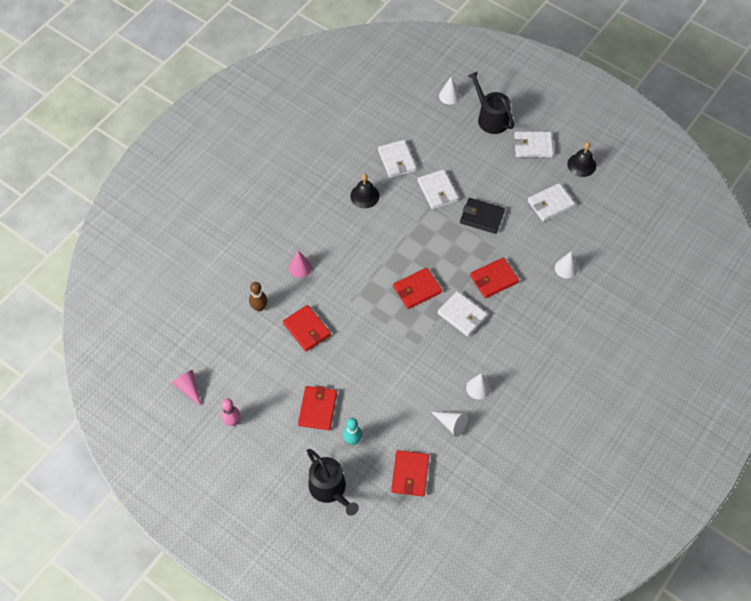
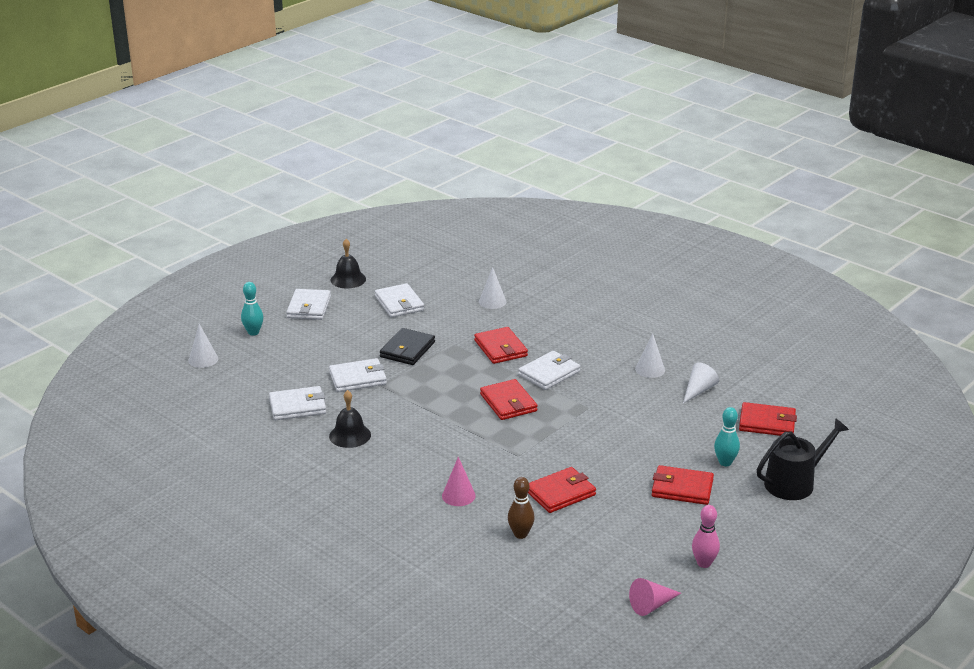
camera: 85 degrees left, 30 degrees down
black watering can [467,71,514,134] -> turquoise bowling pin [241,282,263,336]

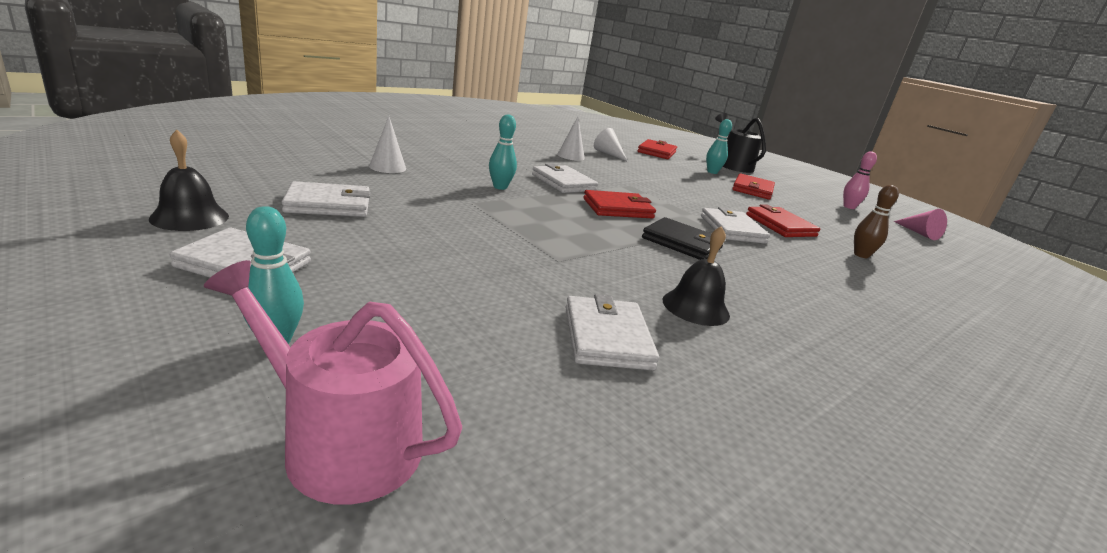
camera: 85 degrees left, 5 degrees down
white cone [188,324,218,368] -> pink watering can [204,260,462,505]
white wallet [329,358,387,392] -> white wallet moved to [701,207,770,244]
black wallet [380,328,435,365] -> black wallet moved to [642,217,723,260]
pink cone [442,457,476,506] -> none
red wallet [474,327,528,364] -> turquoise bowling pin [489,115,517,190]

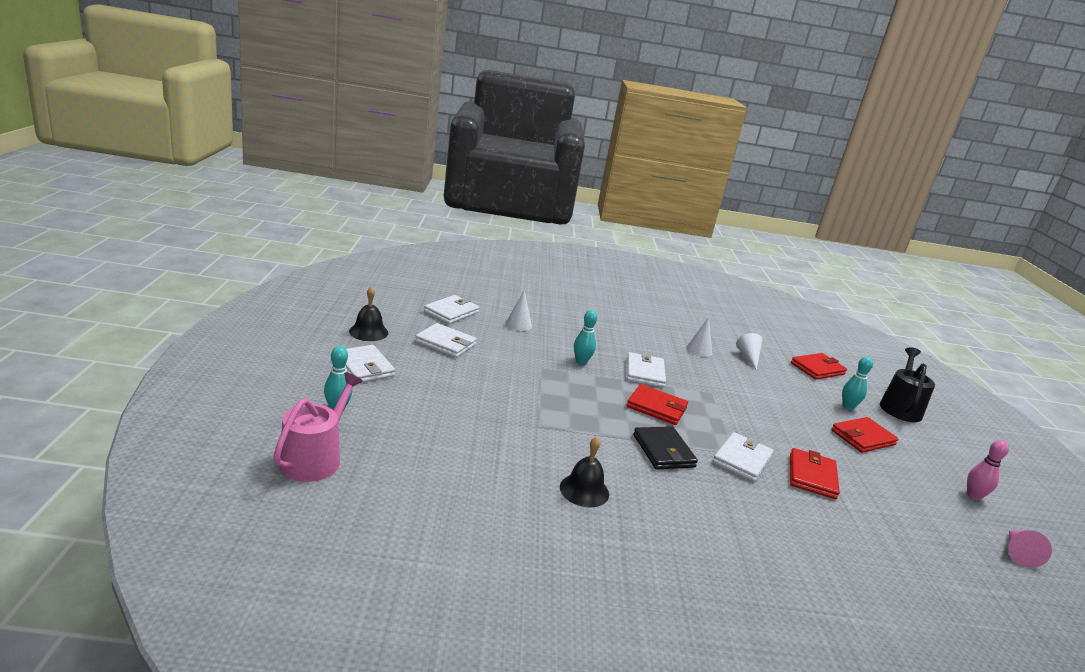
camera: 40 degrees right, 0 degrees up
pink watering can [204,260,462,505] -> pink watering can turned 45 degrees clockwise [273,372,363,482]
white wallet [565,294,659,370] -> white wallet moved to [424,295,480,324]
brown bowling pin [854,185,899,258] -> none

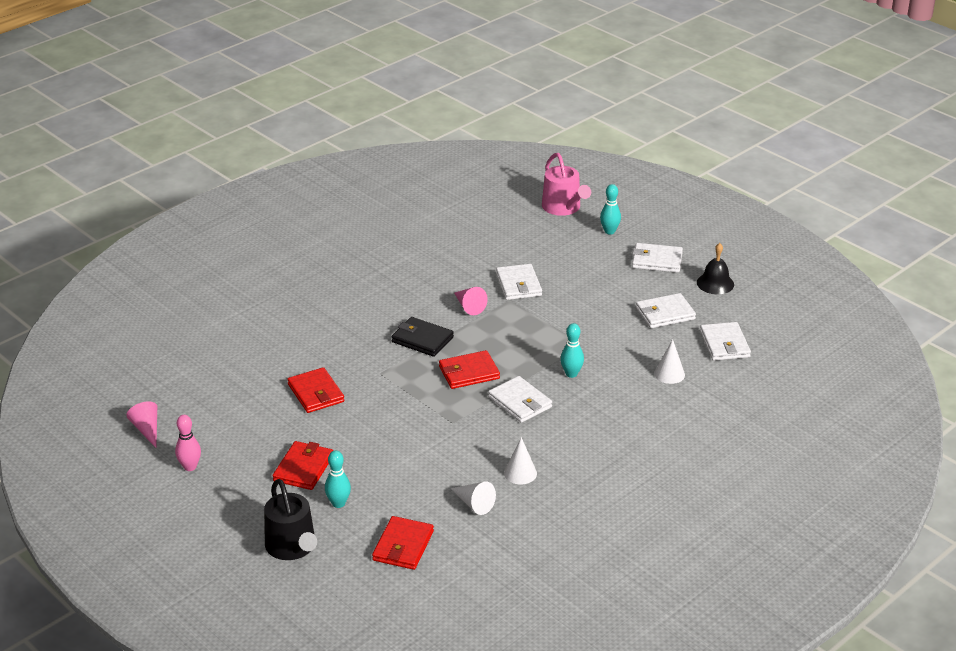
camera: 140 degrees right, 10 degrees up
black bell [560,437,609,507] -> none
white wallet [713,432,774,482] -> white wallet moved to [496,264,542,300]
none -> pink cone [454,287,488,315]

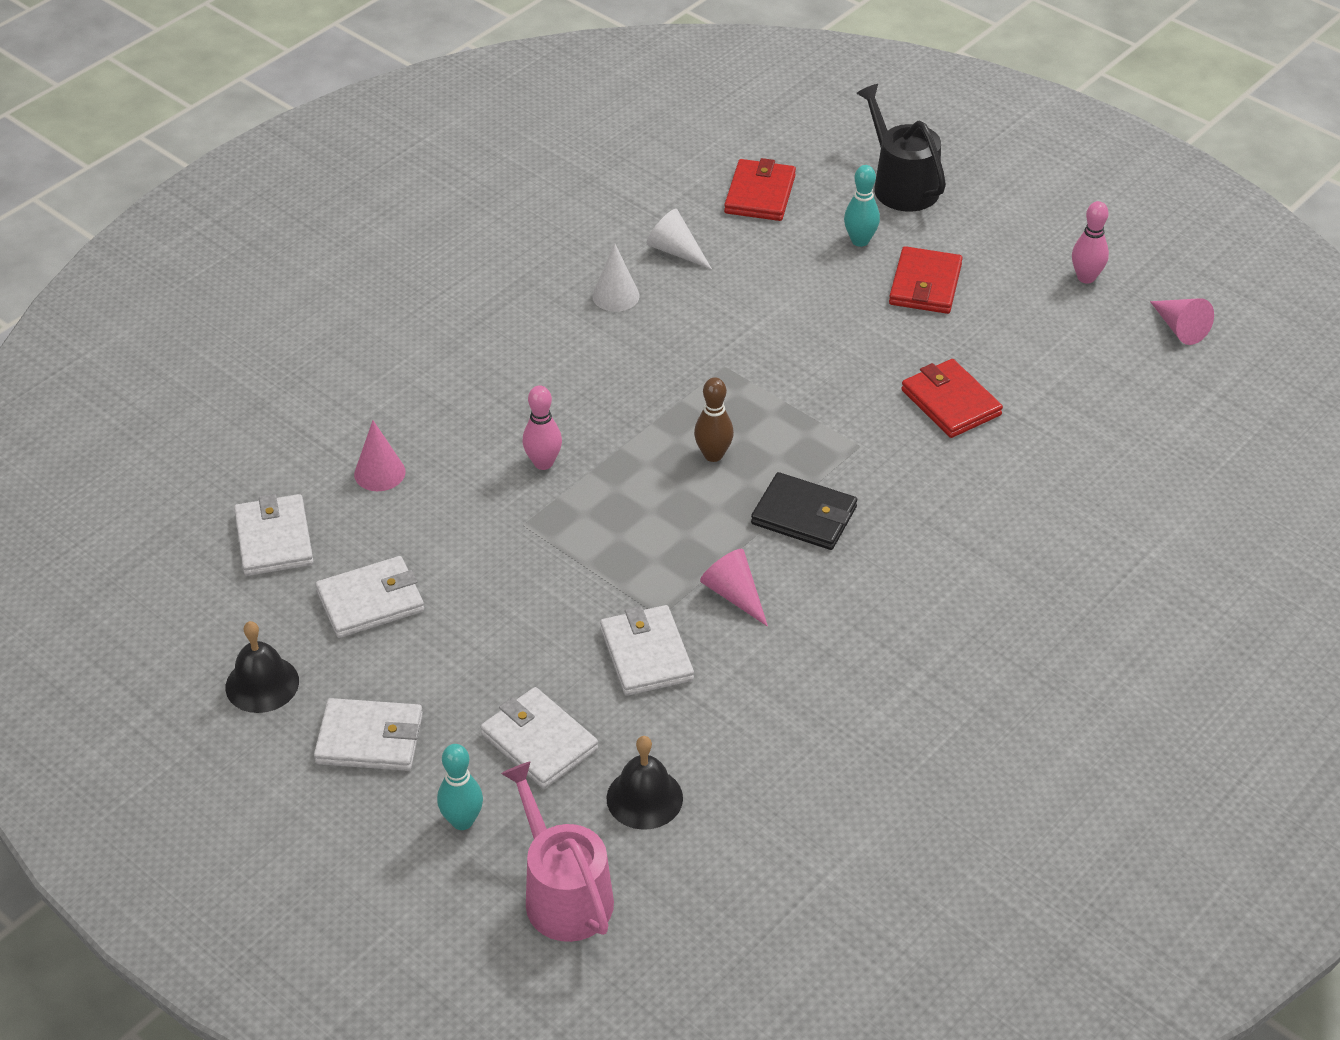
camera: 175 degrees right, 10 degrees up
red wallet [439,350,500,389] -> brown bowling pin [694,377,734,462]
white wallet [488,376,552,423] -> white wallet moved to [480,687,598,789]
turquoise bowling pin [560,323,584,378] -> pink bowling pin [523,385,562,470]
white cone [654,339,685,384] -> pink cone [354,420,406,491]
none -> black bell [606,736,683,830]

